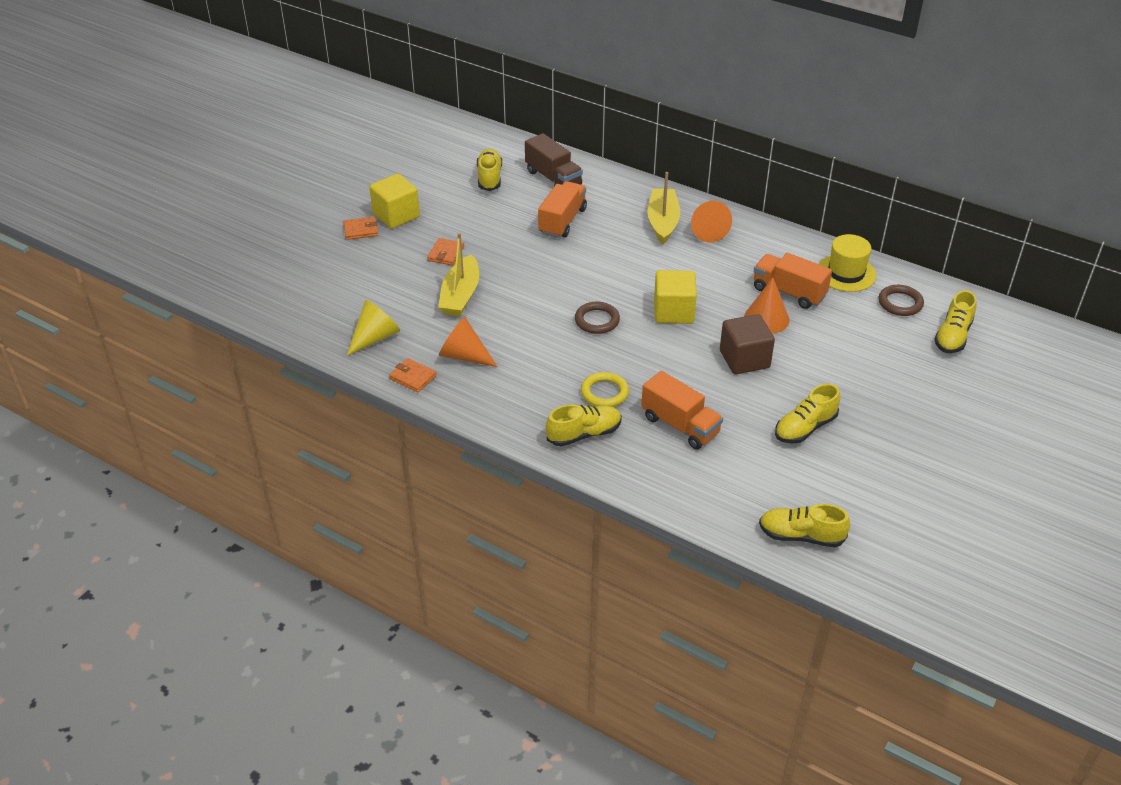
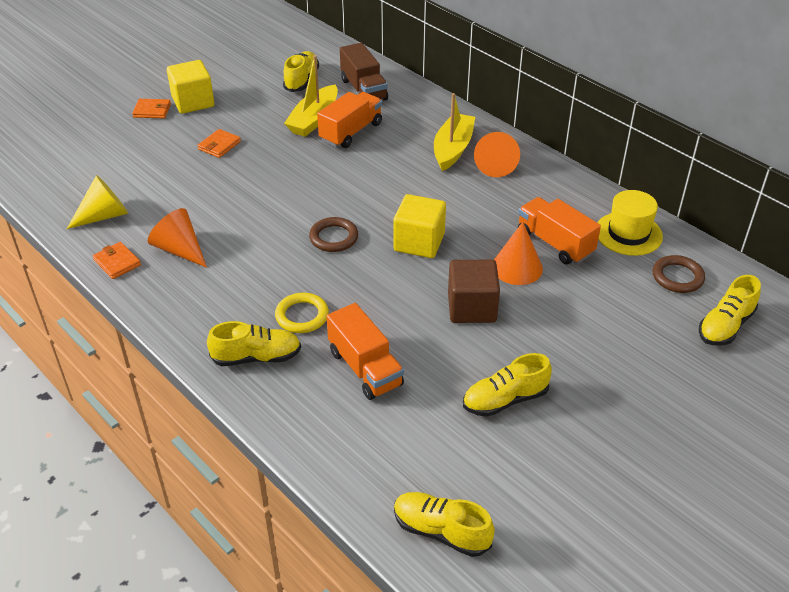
camera: 15 degrees right, 0 degrees up
yellow boat [438,233,479,316] -> yellow boat moved to [284,55,338,137]

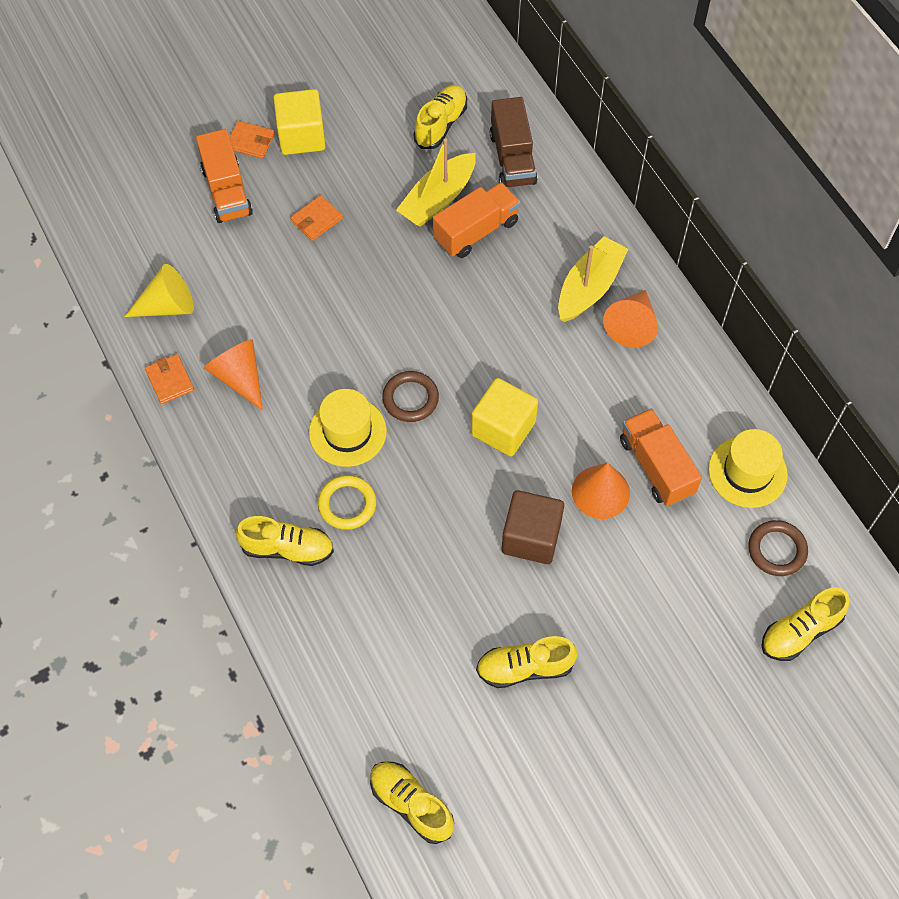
camera: 15 degrees right, 20 degrees up
orange truck [327,303,404,400] -> orange truck moved to [196,129,253,223]
none -> yellow hat [309,389,387,467]

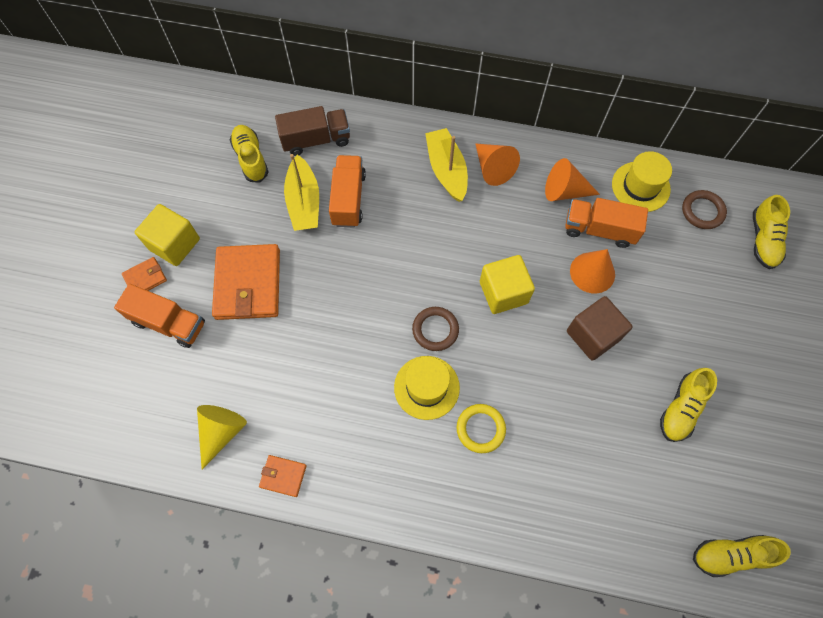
camera: 50 degrees left, 5 degrees up
orange cone [204,339,263,411] -> orange cone moved to [545,158,600,201]
yellow shoe [236,516,334,566] -> none
orange wallet [290,195,343,241] -> orange wallet [212,244,280,320], size x2.13
brown truck [490,97,537,187] -> brown truck turned 45 degrees counterclockwise [275,106,350,156]

